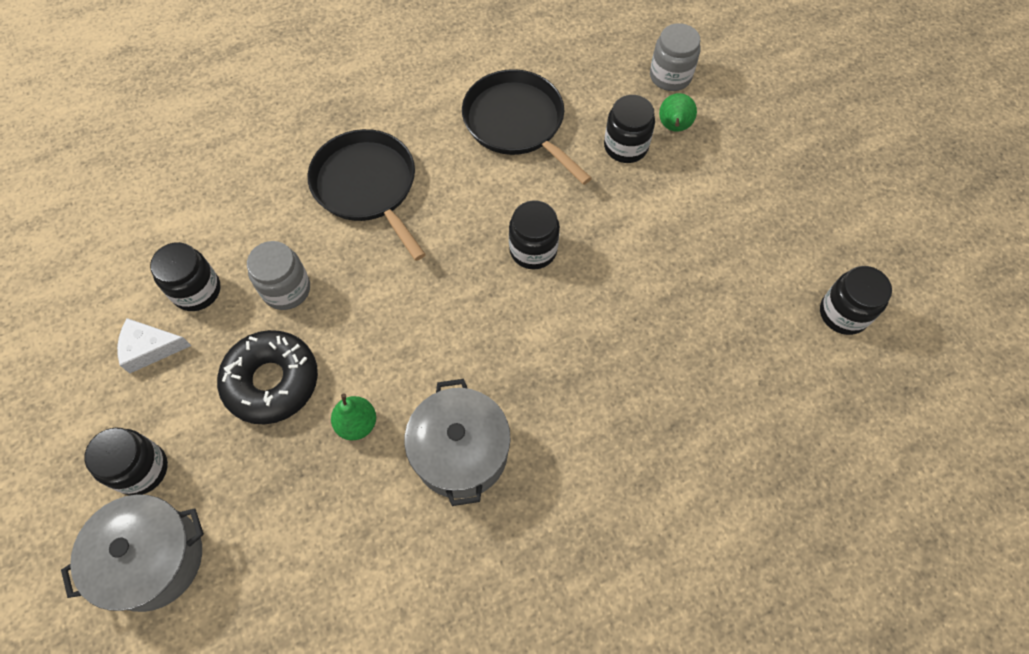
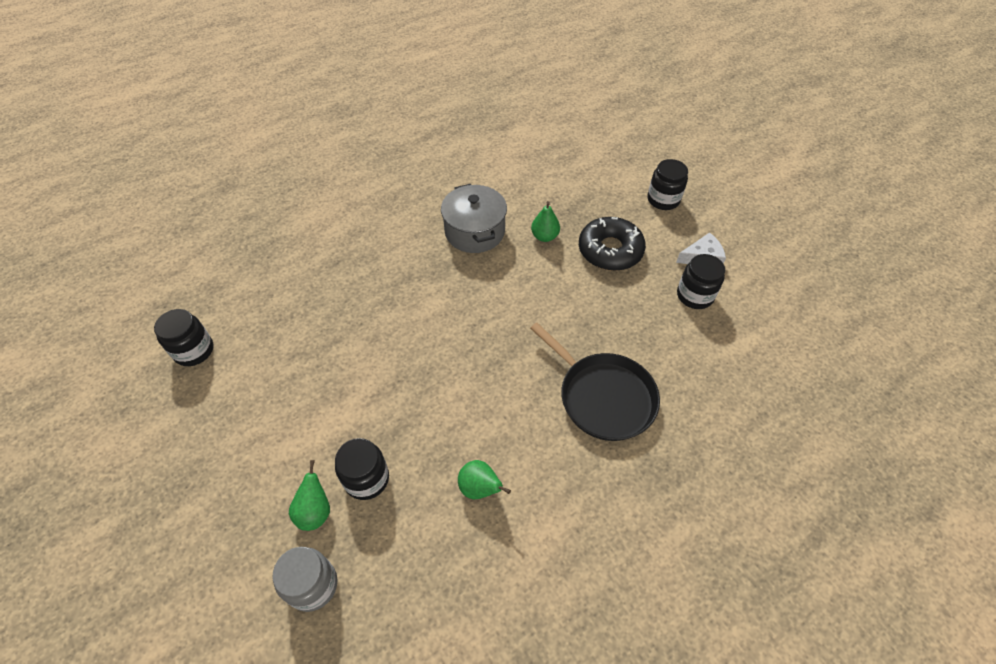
camera: 170 degrees right, 10 degrees down
grey pot [61,495,204,612] -> none
grey jar [247,241,310,310] -> none
black pan [462,69,592,185] -> green pear [458,460,511,499]
black jar [509,200,560,269] -> none

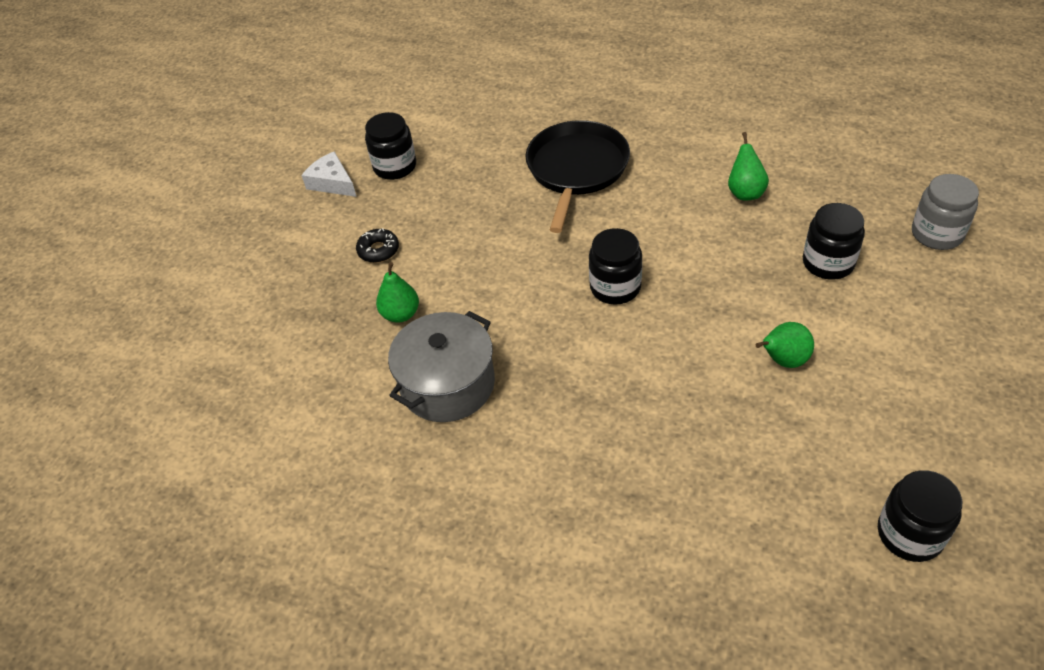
camera: 120 degrees left, 5 degrees down
green pear [289,460,330,531] -> green pear moved to [756,322,814,368]
black donut [579,217,646,271] -> black donut [356,228,399,263], size x0.48
black jar [648,159,688,210] -> black jar moved to [589,228,642,305]

